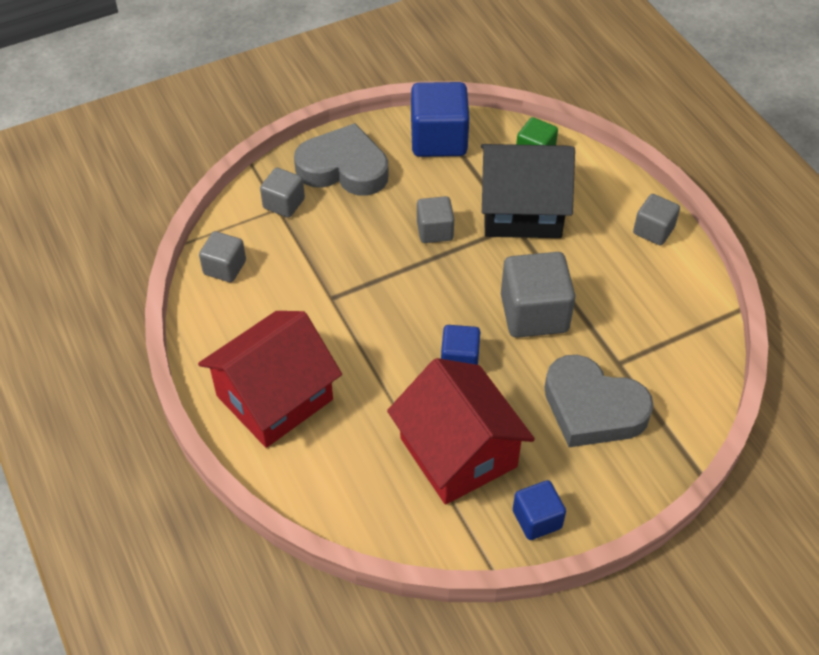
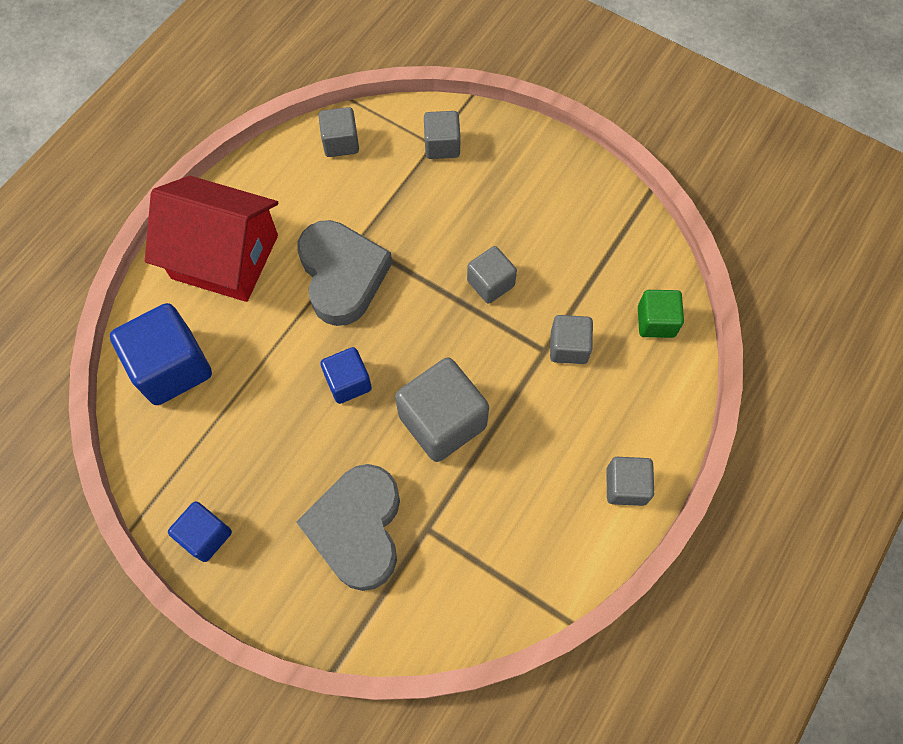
camera: 60 degrees right, 15 degrees up
grey heart [294,123,389,196] -> grey heart moved to [298,220,392,326]
red house [387,358,535,505] -> none
blue cube [411,82,469,157] -> blue cube moved to [110,303,212,405]
black house [481,144,575,238] -> grey cube [550,315,593,364]

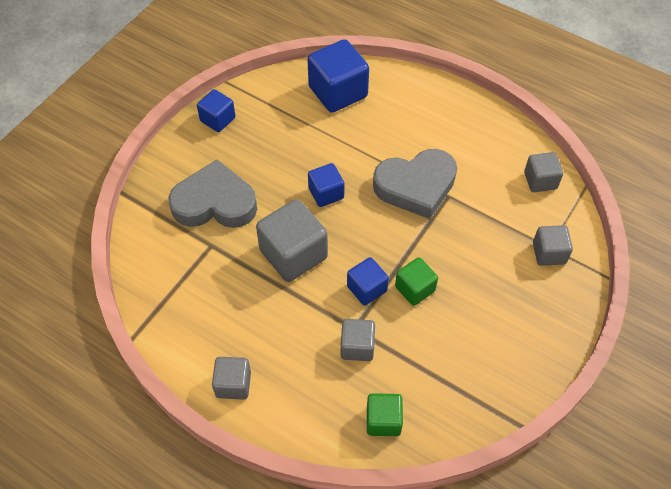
camera: 90 degrees right, 10 degrees down
red house [145,176,278,302] -> none
grey cube [467,246,517,304] -> green cube [395,257,438,306]
none -> blue cube [347,257,389,306]

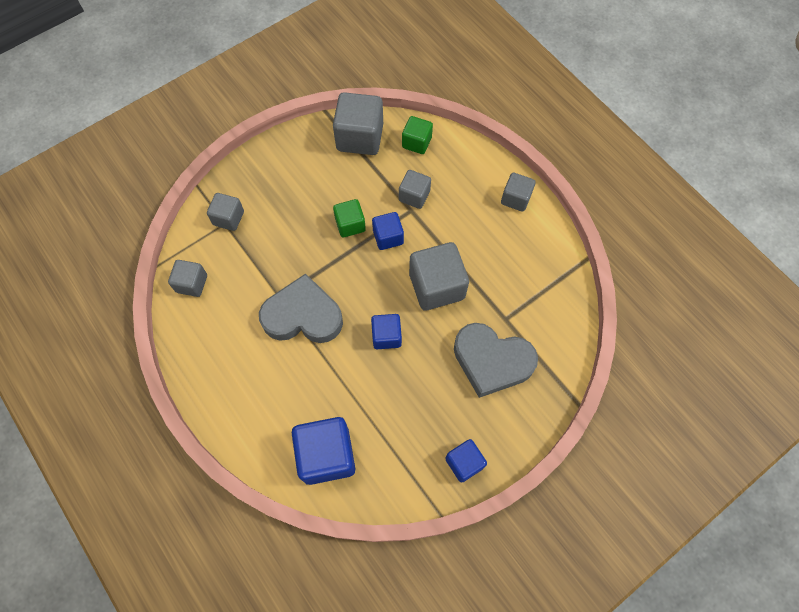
camera: 160 degrees left, 10 degrees up
none -> grey cube [333,92,383,155]

